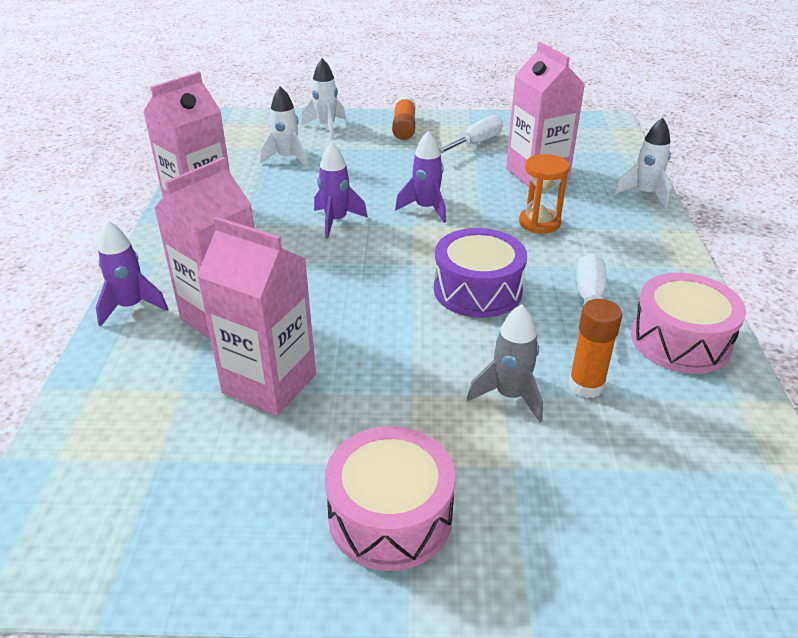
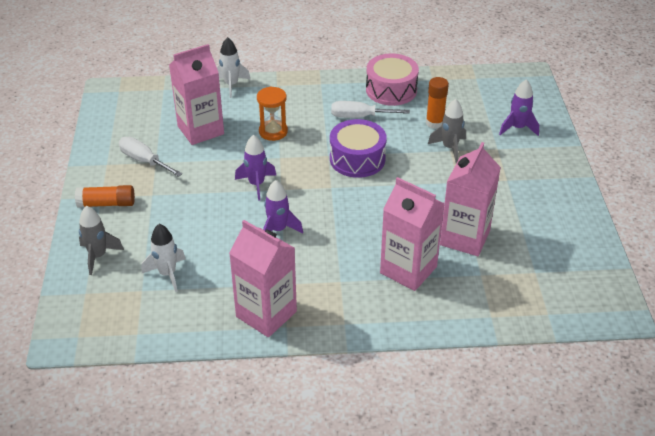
camera: 95 degrees left, 5 degrees up
purple rocket [96,220,168,327] -> purple rocket moved to [499,79,539,136]
white rocket [302,58,346,138] -> grey rocket [79,206,124,275]
pink drum [324,426,455,571] -> none

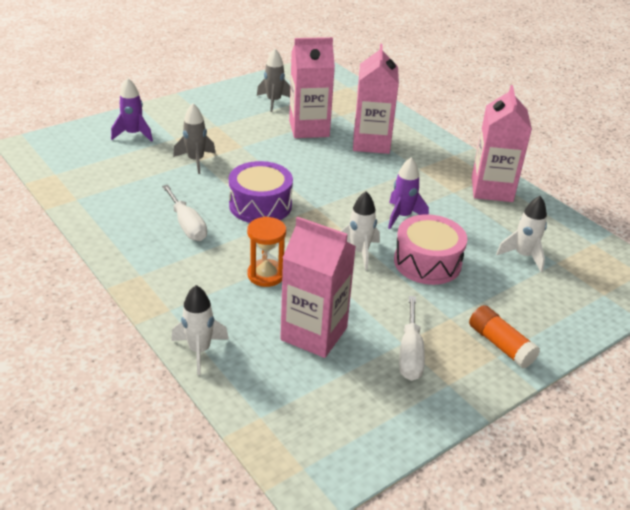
camera: 125 degrees left, 5 degrees down
grey rocket [79,206,124,275] -> grey rocket moved to [257,49,290,112]
purple rocket [235,135,276,201] -> white rocket [341,191,380,270]
pink drum [366,54,419,106] -> pink drum moved to [394,214,468,285]
orange glue stick [426,77,449,129] -> none

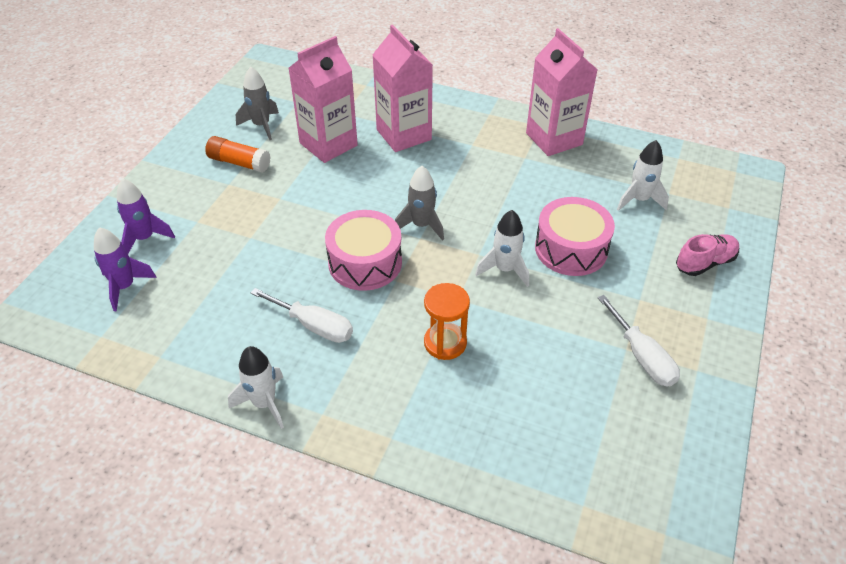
camera: 30 degrees left, 10 degrees up
white rocket [171,285,229,375] -> white rocket moved to [228,346,284,429]
grey rocket [173,103,216,174] -> grey rocket moved to [395,166,444,241]
purple drum [229,161,293,223] -> pink drum [325,210,402,291]
pink carton [280,217,356,358] -> none
purple rocket [388,157,429,229] -> purple rocket moved to [94,227,157,311]
orange glue stick [469,305,540,368] -> orange glue stick moved to [205,136,271,173]
none -> pink shoe [676,234,739,276]

